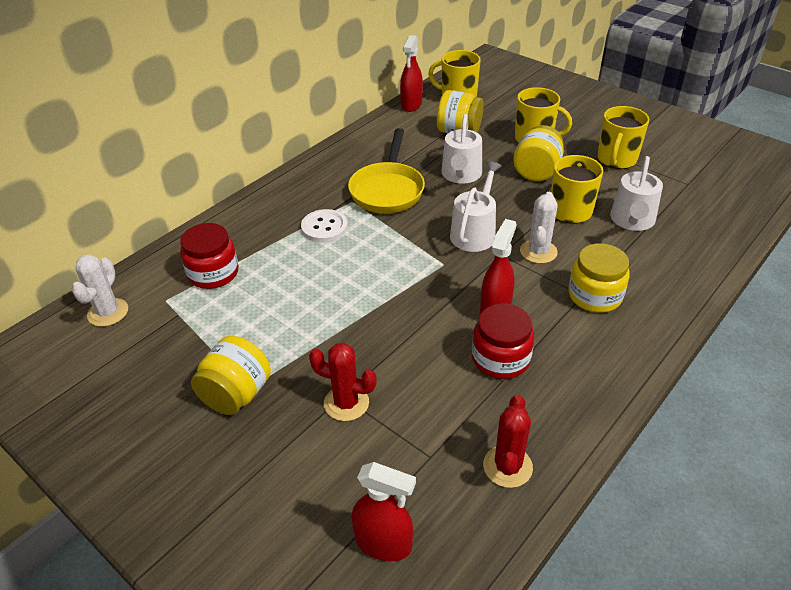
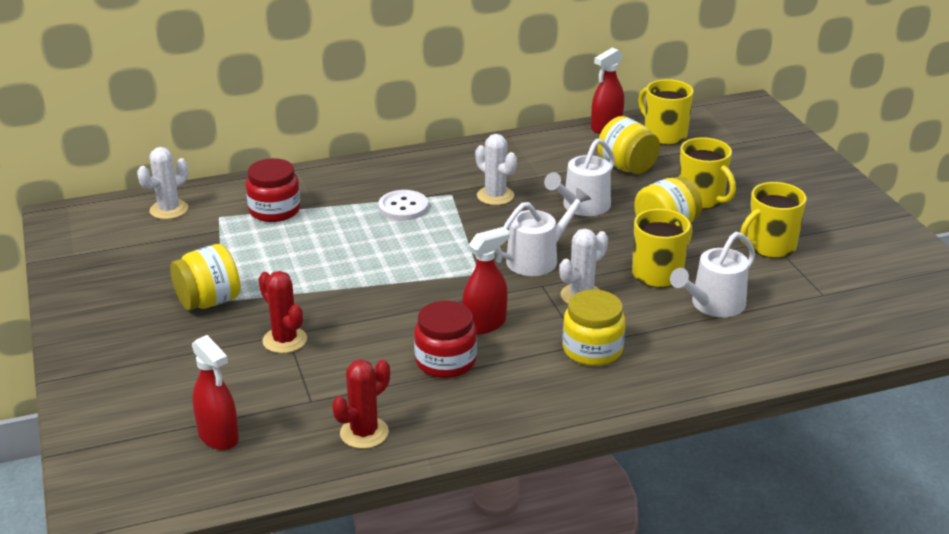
camera: 30 degrees right, 10 degrees down
yellow pan [348,128,425,214] -> white cactus [475,134,517,205]

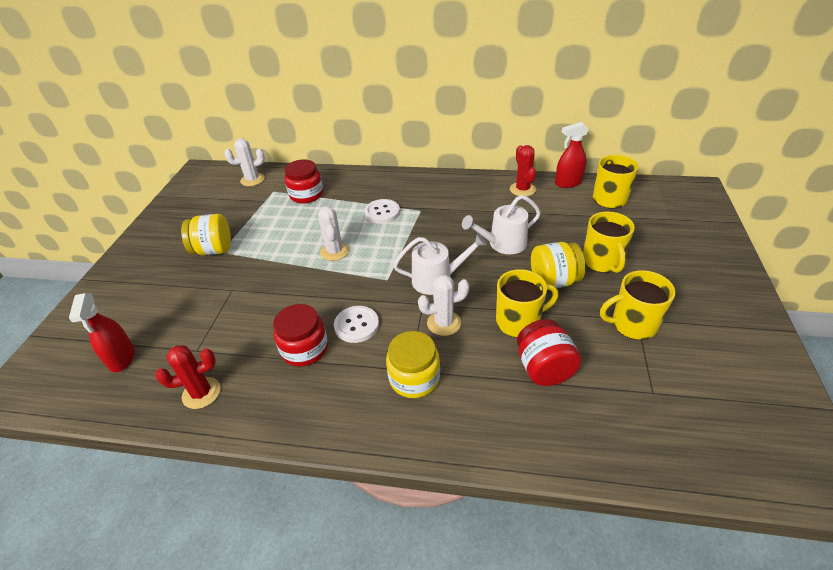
camera: 30 degrees right, 10 degrees up
red cactus [258,271,307,353] -> red cactus moved to [510,145,536,196]
red spray bottle [462,227,510,335] -> white button [334,306,379,343]
white cactus [475,134,517,205] -> white cactus moved to [318,206,349,261]
yellow jar [597,116,660,174] -> none
white watering can [670,232,756,317] -> red jar [517,319,582,386]

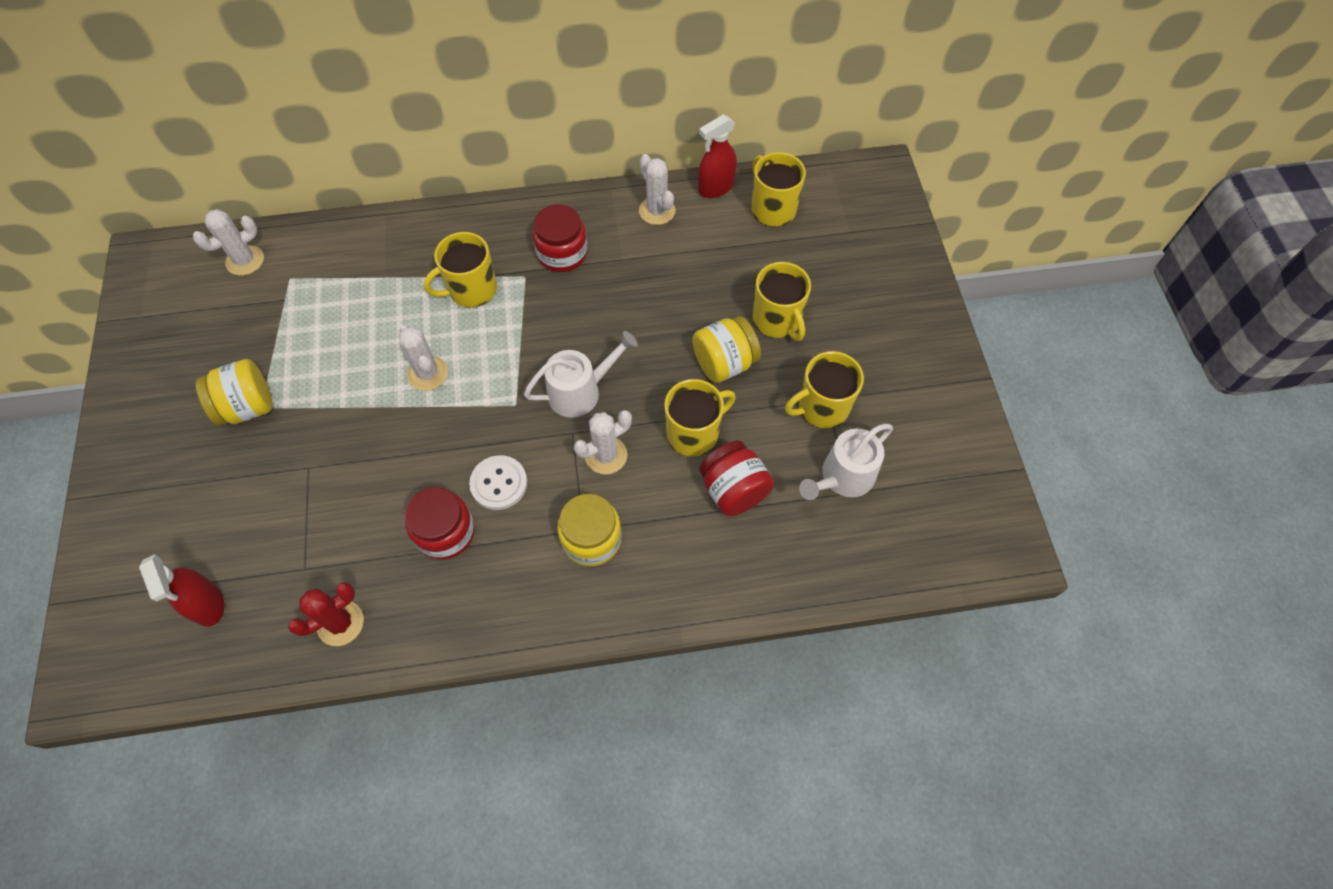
camera: 20 degrees left, 20 degrees up
red jar [285,159,323,204] -> red jar moved to [533,205,588,272]
white button [364,199,400,223] -> yellow mug [424,232,497,307]
white watering can [462,195,541,254] -> white watering can moved to [799,424,893,500]
red cactus [510,145,536,196] -> white cactus [639,154,676,225]

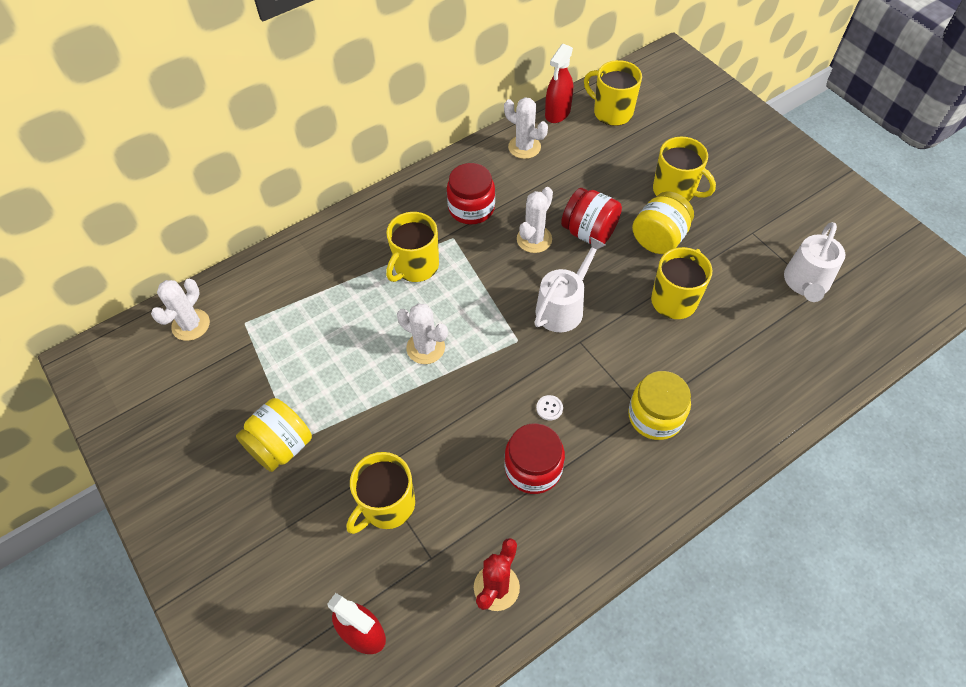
camera: 25 degrees left, 5 degrees down
white button [469,455,527,510] -> white button [536,395,563,420], size x0.50
white cactus [574,410,632,474] -> white cactus moved to [517,187,553,253]
red jar [699,440,774,516] -> red jar moved to [561,188,622,244]
yellow mug [785,351,864,428] -> yellow mug moved to [346,452,415,534]

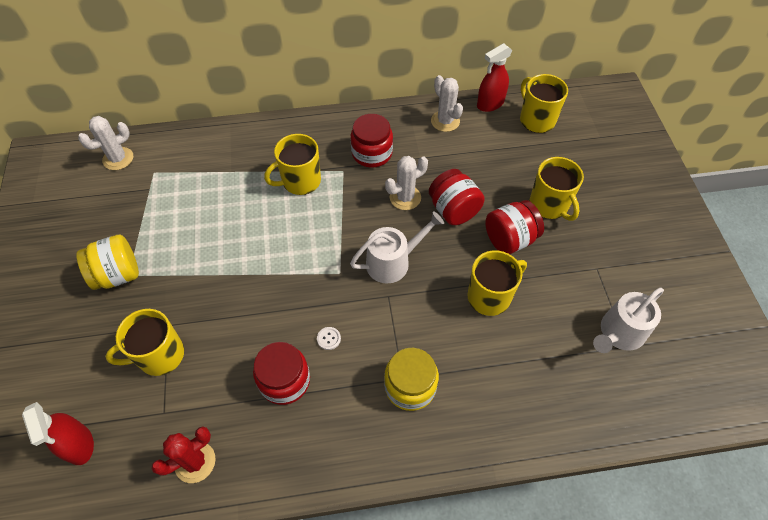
camera: 25 degrees right, 0 degrees up
white cactus [397,303,448,364] -> none
yellow jar [632,191,694,254] -> red jar [485,200,544,254]

